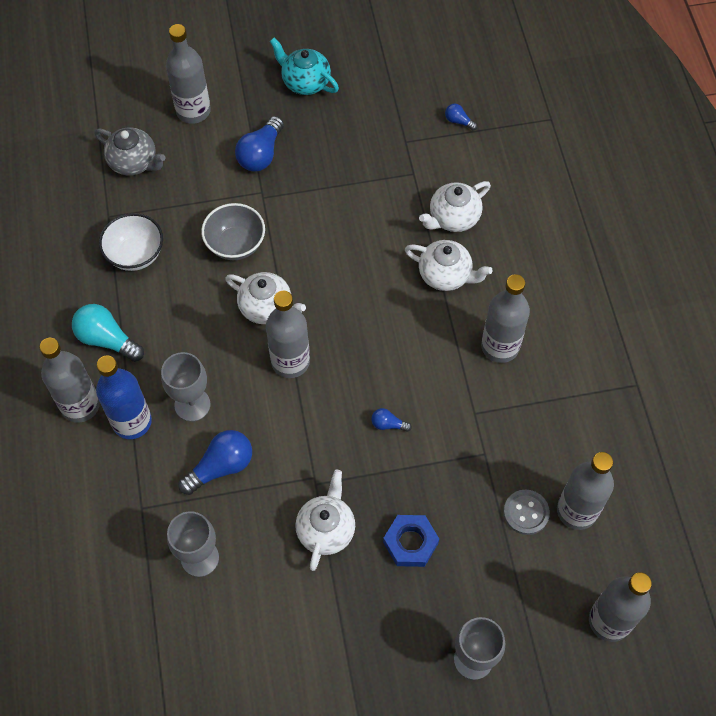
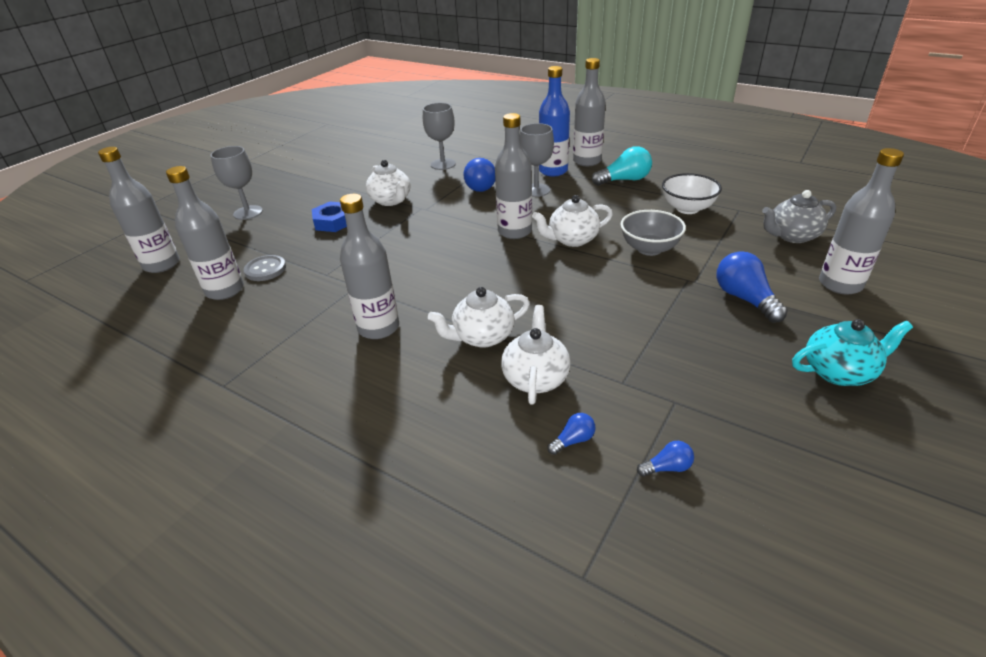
camera: 135 degrees right, 25 degrees down
blue light bulb [371,408,412,432] -> blue light bulb moved to [548,413,595,455]

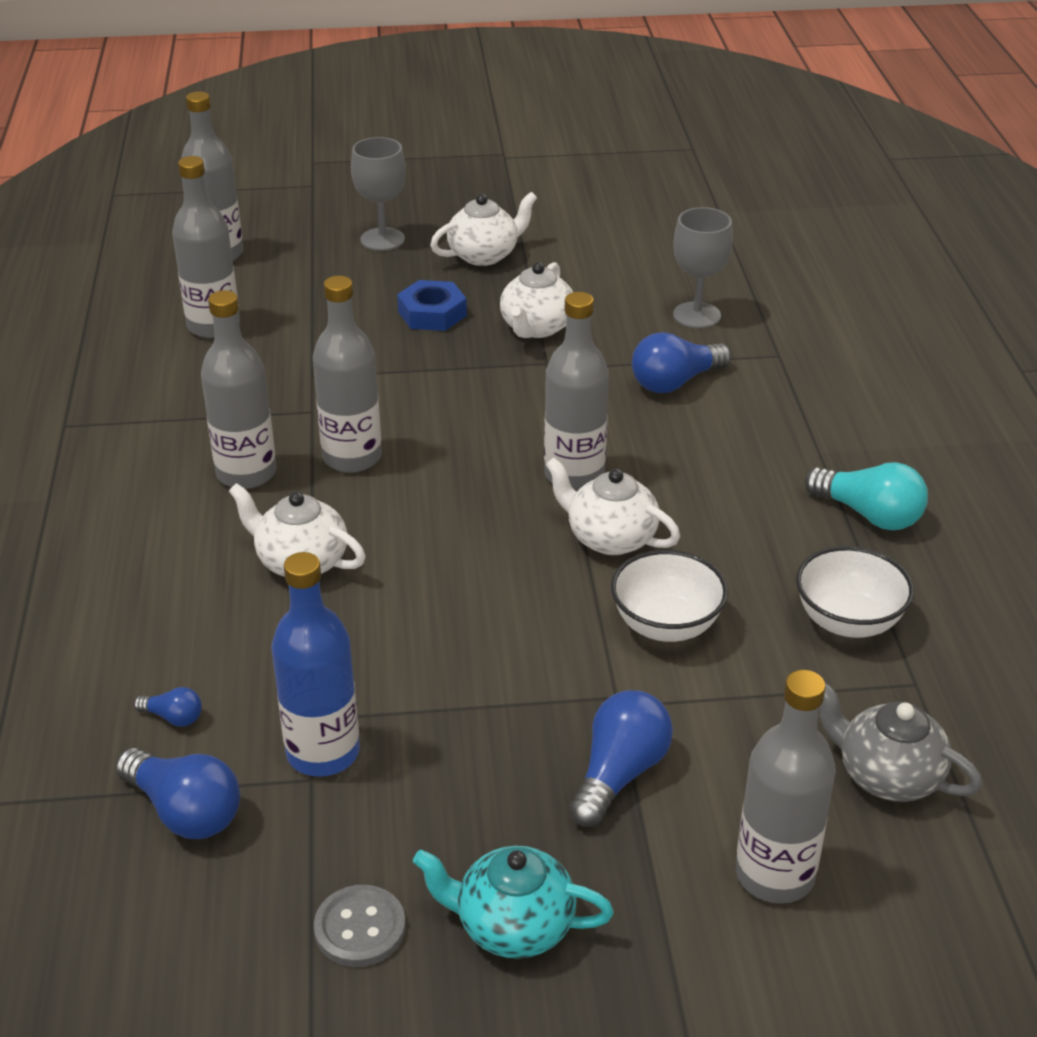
camera: 50 degrees right, 0 degrees up
grey button [244,255,286,281] -> grey button moved to [314,885,406,967]
white teapot [501,305,570,405] -> white teapot moved to [430,192,537,266]
grey goblet [520,123,554,197] -> none
blue bottle [539,66,570,176] -> blue bottle moved to [271,552,360,777]
grey bottle [573,58,606,166] -> grey bottle moved to [313,276,382,473]
grey bowl [621,210,686,256] -> white bowl [611,550,728,642]
blue light bulb [637,441,694,477] -> blue light bulb [116,748,240,839], size x1.98
turquoise teapot [792,319,913,386] -> turquoise teapot turned 150 degrees clockwise [413,846,614,959]

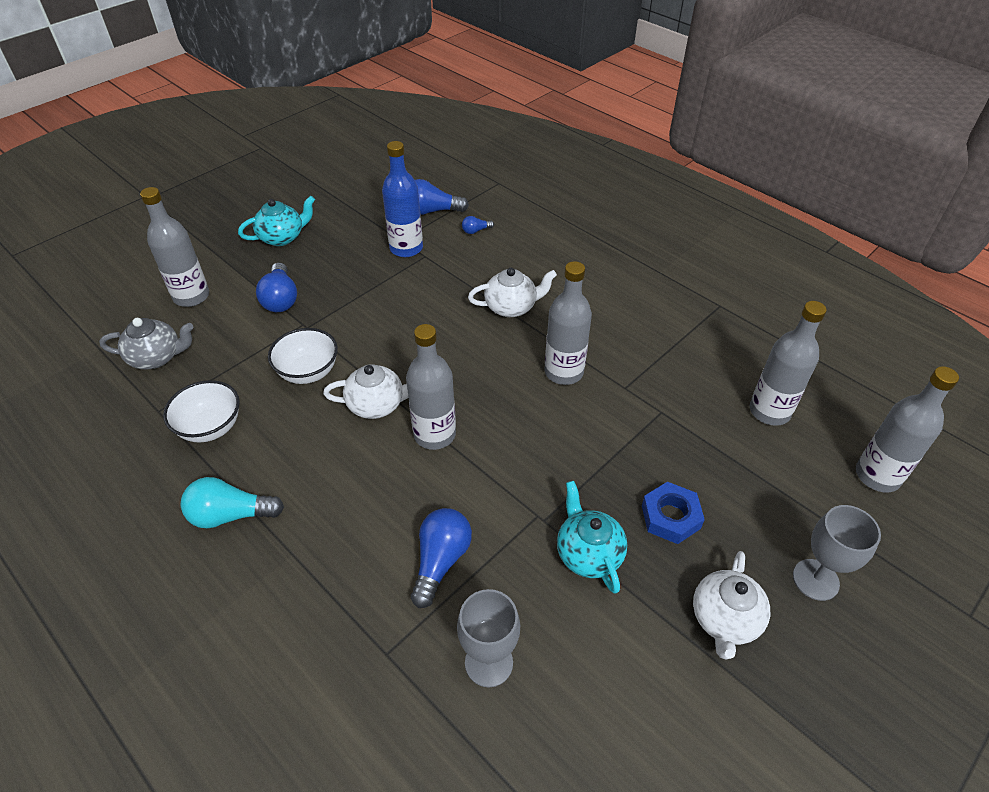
camera: 140 degrees right, 10 degrees up
grey bottle [201,290,276,489] -> none
grey button [314,885,406,967] -> none
white teapot [500,262,573,338] -> turquoise teapot [557,481,627,594]

